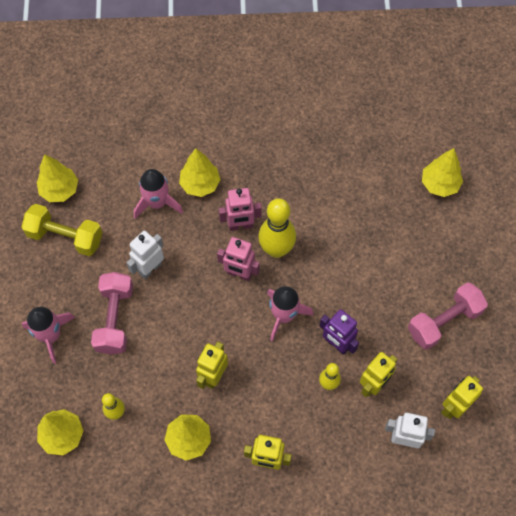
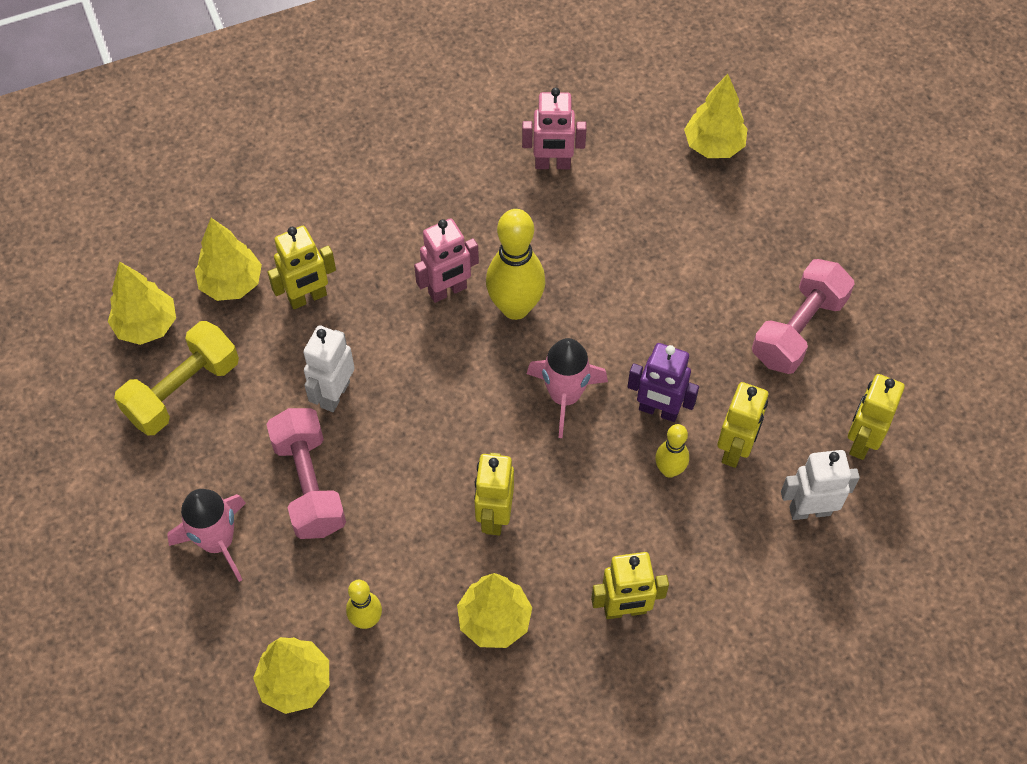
camera: 20 degrees left, 5 degrees down
yellow dumbbell [21,204,102,256] -> yellow dumbbell turned 45 degrees counterclockwise [114,321,239,435]
pink rocket [134,169,183,219] -> yellow robot [268,226,336,309]
yellow tree [179,148,221,197] -> yellow tree moved to [195,218,262,301]
pink robot [217,237,260,281] -> pink robot moved to [522,87,587,169]

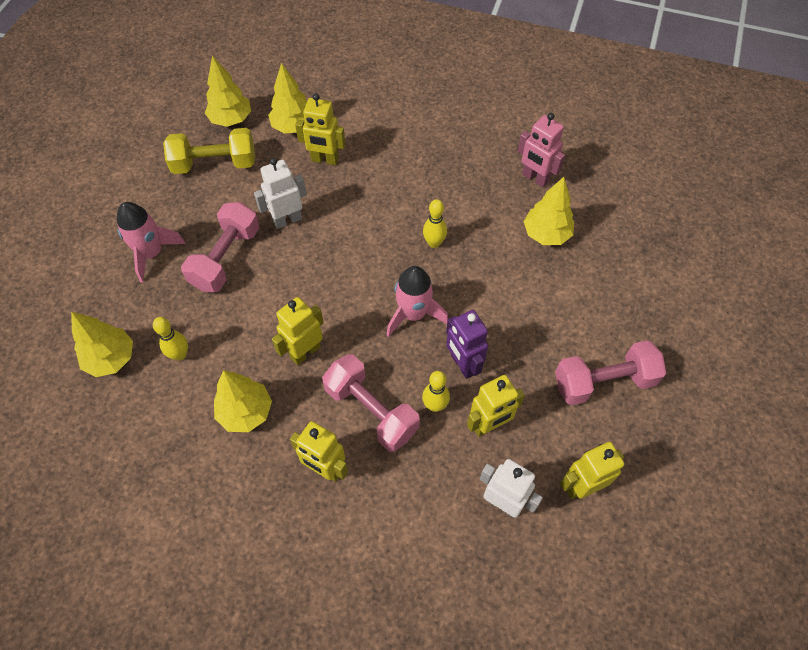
camera: 40 degrees right, 0 degrees up
pink robot [414,218,479,303] -> none
yellow bowling pin [486,209,545,320] -> yellow bowling pin [423,199,447,248], size x0.54
yellow tree [684,74,747,158] -> yellow tree moved to [523,177,574,245]
none -> pink dumbbell [322,354,420,452]

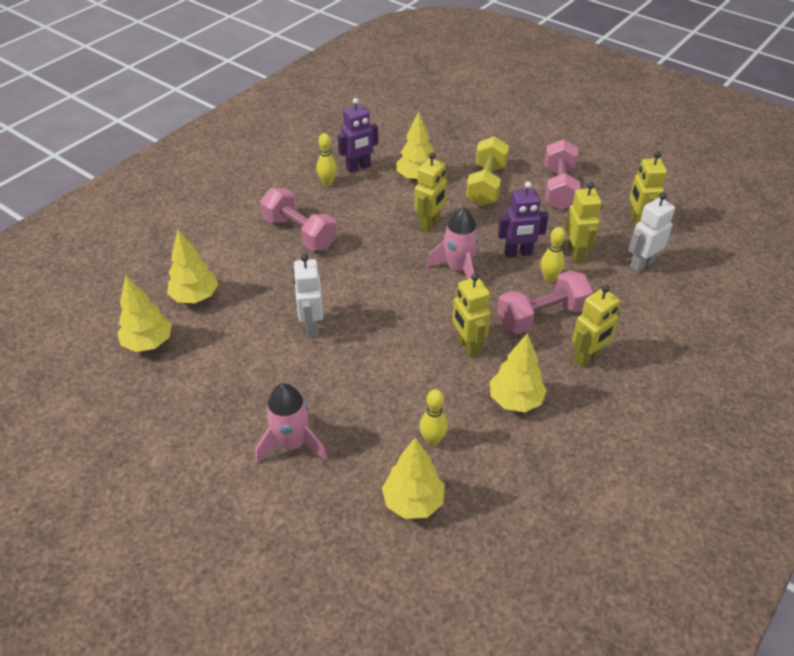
camera: 70 degrees left, 15 degrees down
yellow dumbbell [163,128,255,174] -> yellow dumbbell moved to [466,136,509,206]
pink dumbbell [181,202,260,292] -> pink dumbbell moved to [260,188,337,251]
yellow robot [295,93,345,165] -> yellow robot moved to [414,153,447,232]
yellow bowling pin [423,199,447,248] -> yellow bowling pin moved to [316,133,337,186]
pink robot [518,113,565,187] -> purple robot [337,98,378,173]

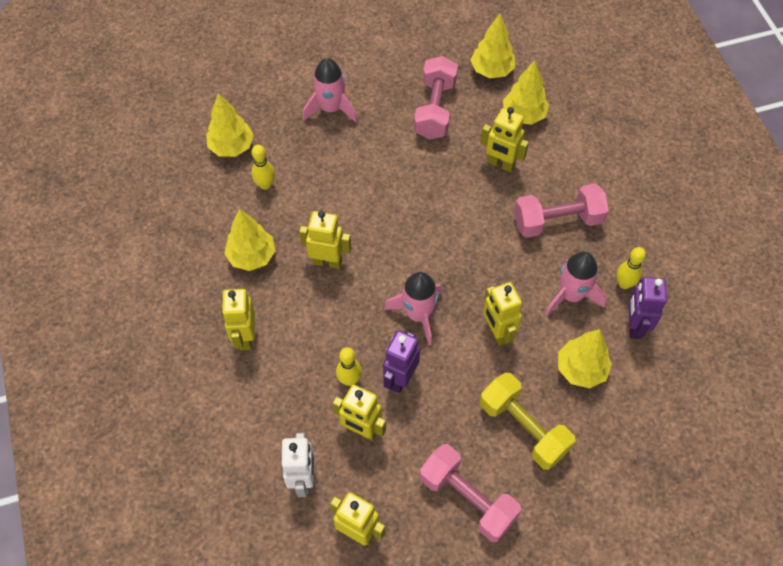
camera: 125 degrees right, 15 degrees up
white robot [293,254,324,337] -> none
pink dumbbell [497,270,593,334] -> pink dumbbell moved to [414,56,458,139]
none -> yellow robot [480,107,529,172]
none -> pink rocket [545,252,607,315]

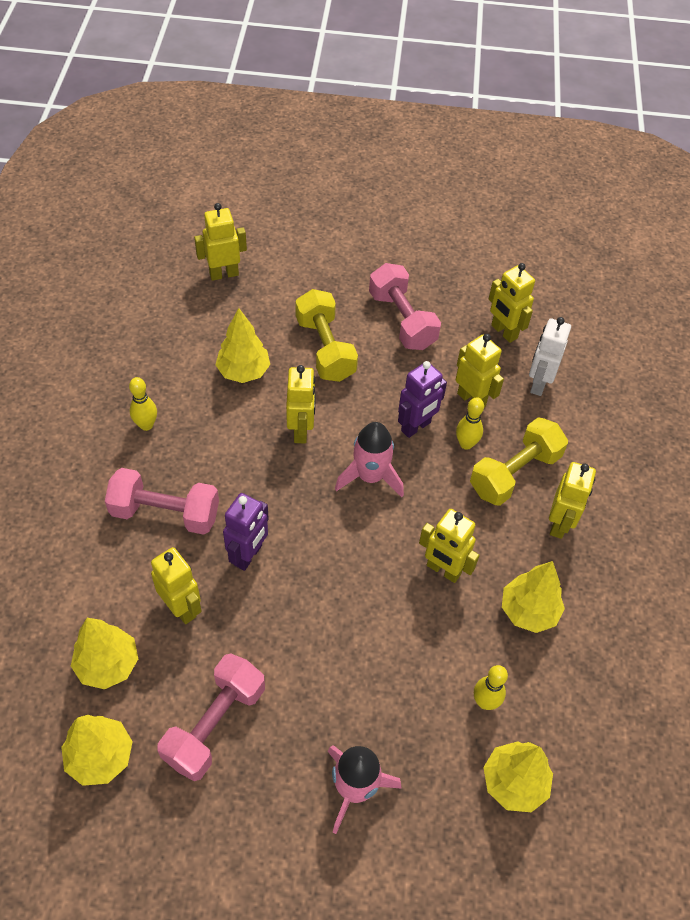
camera: 160 degrees left, 5 degrees down
pink rocket [545,252,607,315] -> none
purple robot [628,277,667,339] -> purple robot moved to [223,493,269,571]
none -> yellow robot [194,203,247,281]
none -> yellow dumbbell [470,418,568,506]

